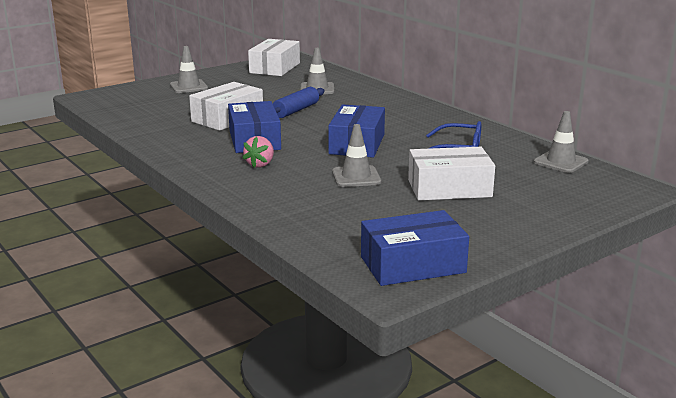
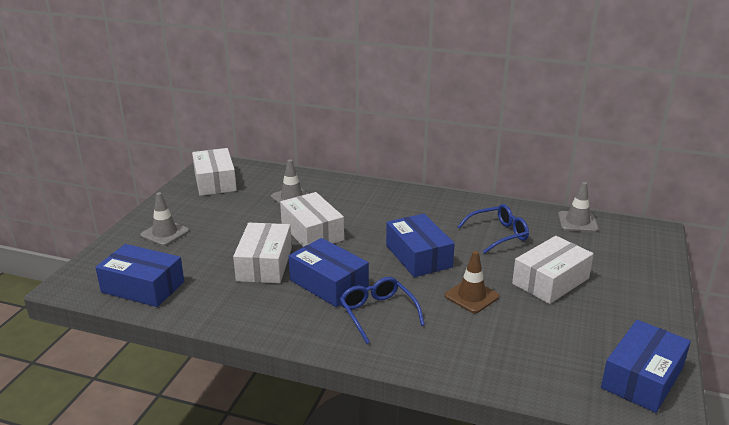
camera: 35 degrees left, 5 degrees up
pink strawberry [243,136,274,168] -> blue glasses [340,277,425,344]
blue rolling pin [273,87,324,118] -> white box [280,192,344,247]
grey traffic cone [332,124,381,187] -> brown traffic cone [445,251,499,313]
none -> blue box [95,244,184,307]

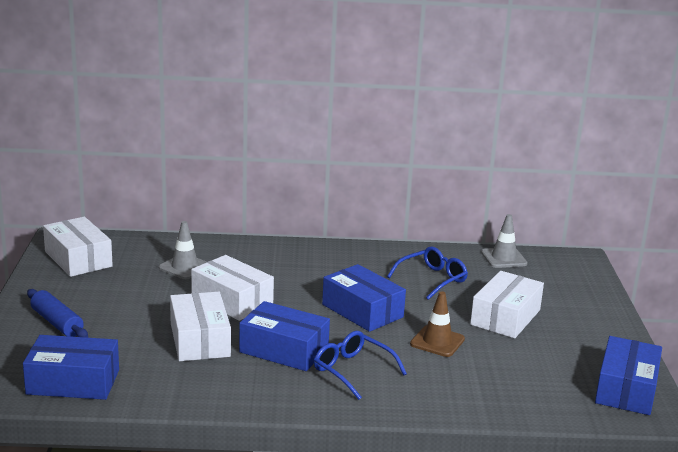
camera: 20 degrees left, 5 degrees down
grey traffic cone [140,192,189,246] -> blue rolling pin [27,289,88,338]

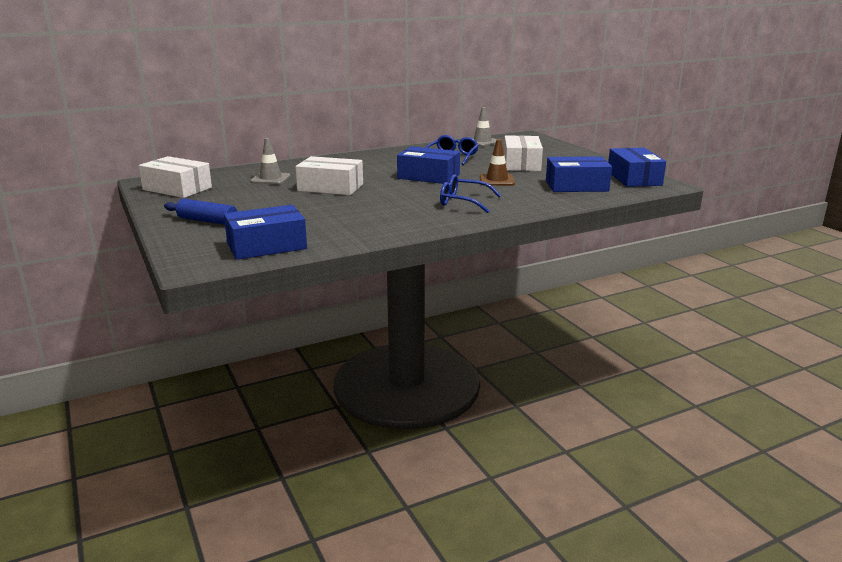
camera: 25 degrees left, 0 degrees up
white box [170,292,231,361] -> none
blue box [239,301,330,371] -> blue box moved to [546,156,612,192]

